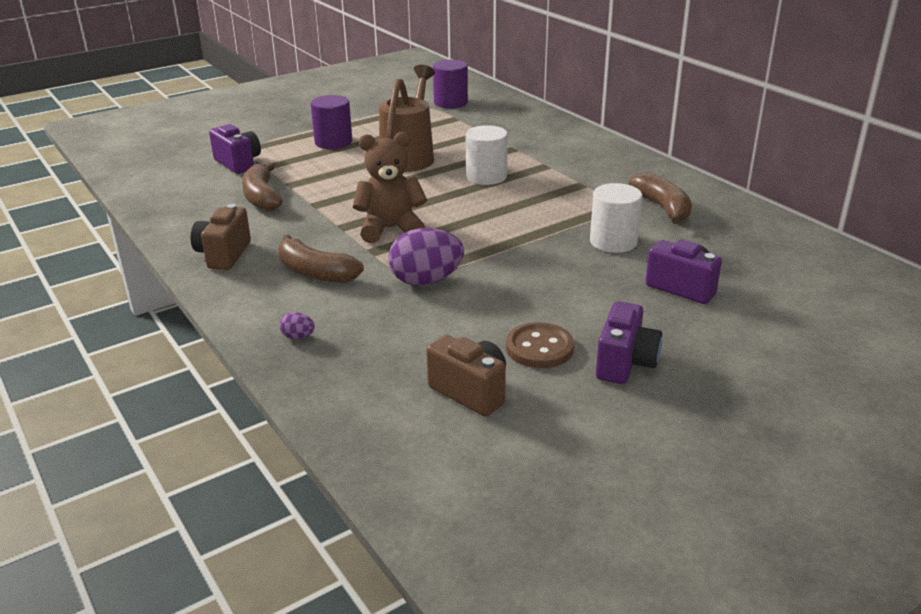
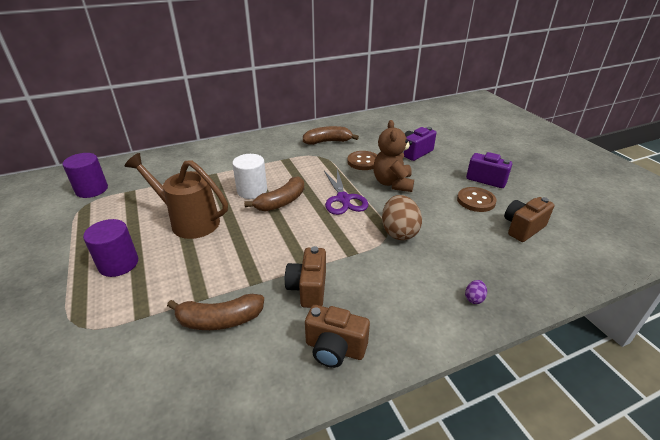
camera: 80 degrees left, 5 degrees up
purple camera [209,124,261,174] -> none
brown banana [278,235,364,283] -> brown banana moved to [244,176,304,212]
brown teddy bear [353,132,427,243] -> brown teddy bear moved to [373,120,414,192]
purple egg [388,228,464,286] -> brown egg [382,195,422,240]
white cylinder [590,183,642,253] -> brown button [347,151,377,170]
none -> brown camera [285,246,326,308]
none -> purple scissors [324,169,368,215]

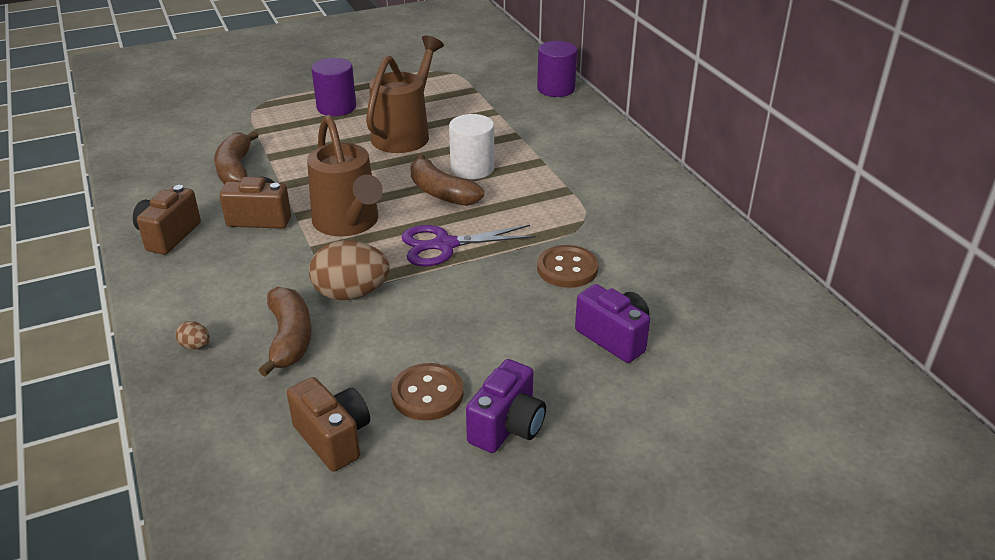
camera: 90 degrees right, 0 degrees up
purple cylinder [62,153,108,198] -> purple cylinder moved to [537,41,577,97]
brown banana [303,126,359,145] -> brown banana moved to [259,287,311,377]
brown teddy bear [373,120,414,192] -> none
purple egg [465,280,487,304] -> brown egg [175,321,210,349]
none -> brown watering can [307,115,383,237]

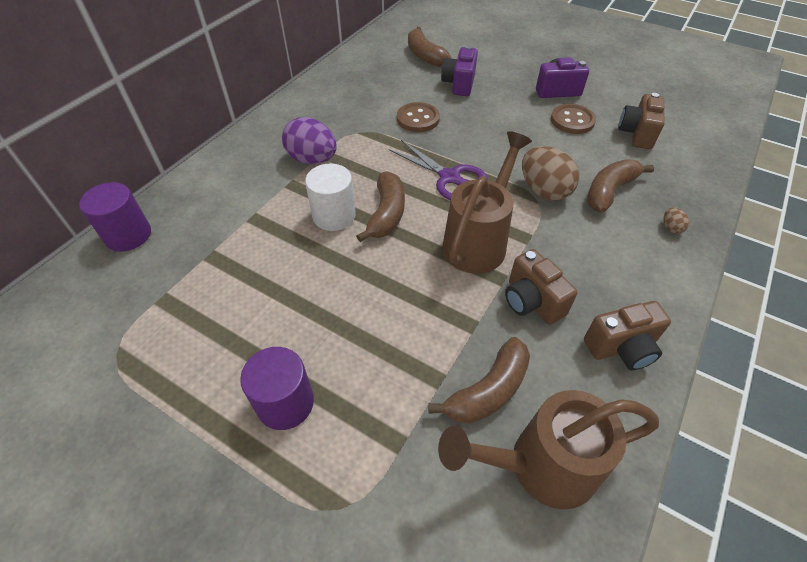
camera: 125 degrees left, 15 degrees up
brown watering can [366,36,444,153] -> brown watering can moved to [438,390,659,509]
none -> purple egg [282,117,337,164]
none -> brown banana [408,27,451,67]

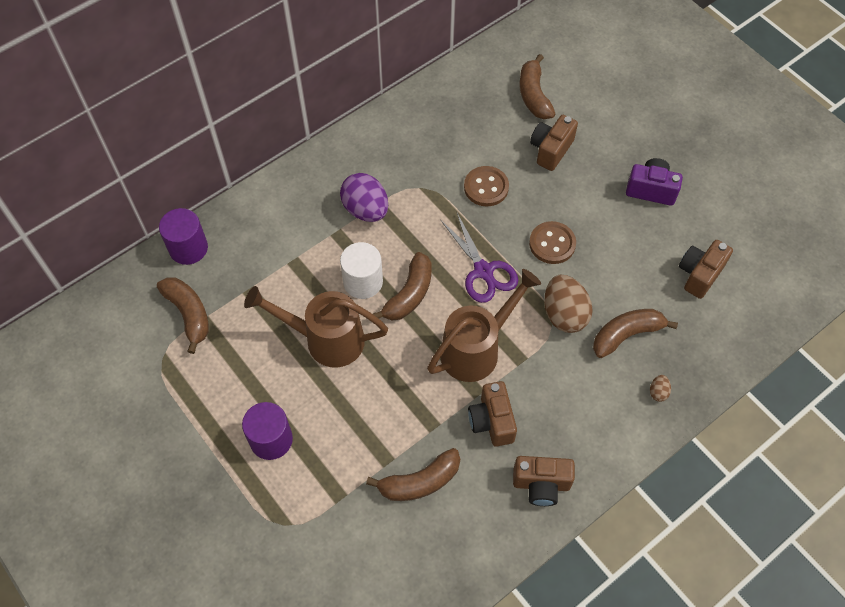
camera: 20 degrees right, 10 degrees up
brown watering can [438,390,659,509] -> brown watering can moved to [244,286,388,368]
purple camera [441,45,478,96] -> brown camera [530,115,578,171]
brown button [551,104,596,134] -> brown button moved to [529,221,576,264]
none -> brown banana [157,277,209,354]

